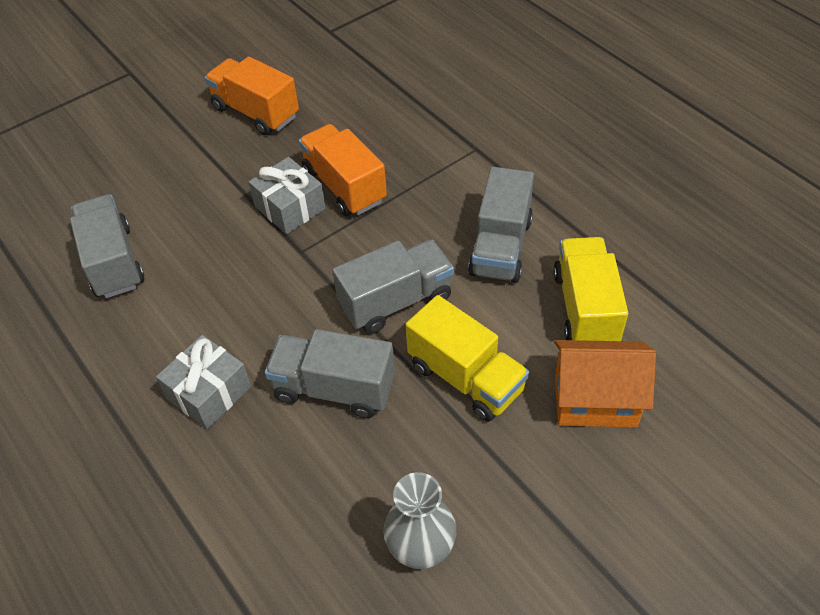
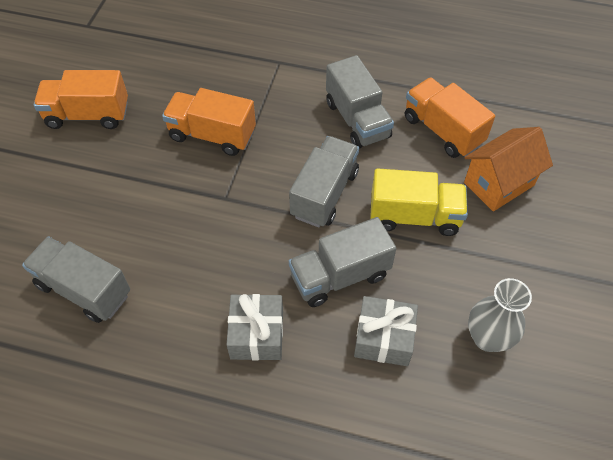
camera: 40 degrees left, 5 degrees up
grey gift [249,157,326,234] -> grey gift moved to [354,296,418,366]
yellow truck [553,237,628,341] -> orange truck [405,78,495,158]

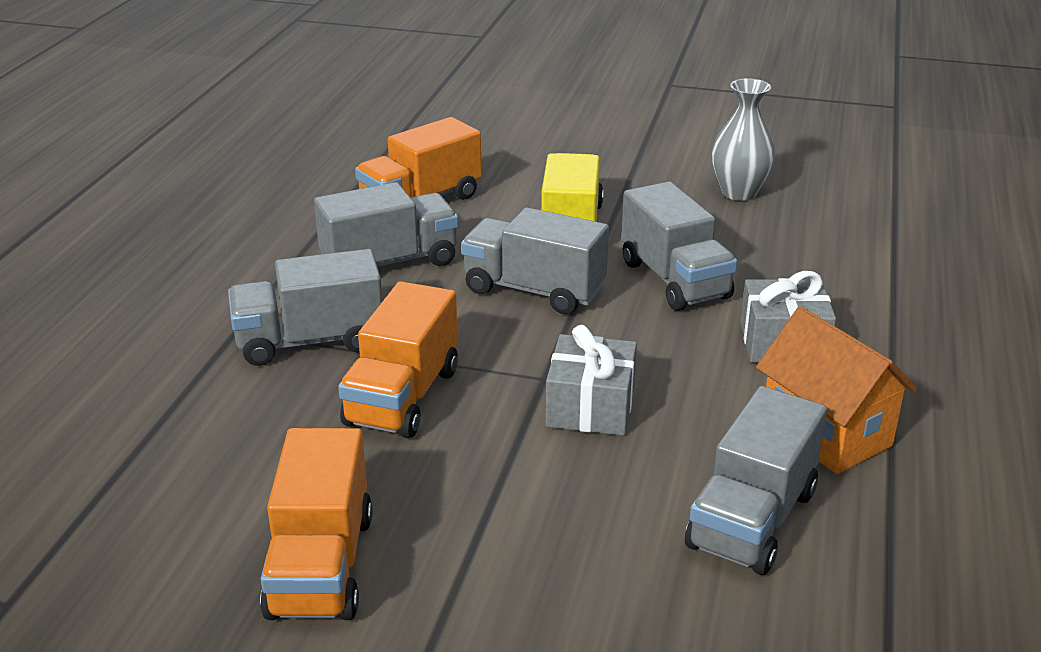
camera: 90 degrees left, 25 degrees down
grey gift [354,296,418,366] -> grey gift moved to [546,325,637,436]
orange house [464,127,553,211] -> orange house moved to [756,307,918,474]
none -> grey truck [228,249,382,366]

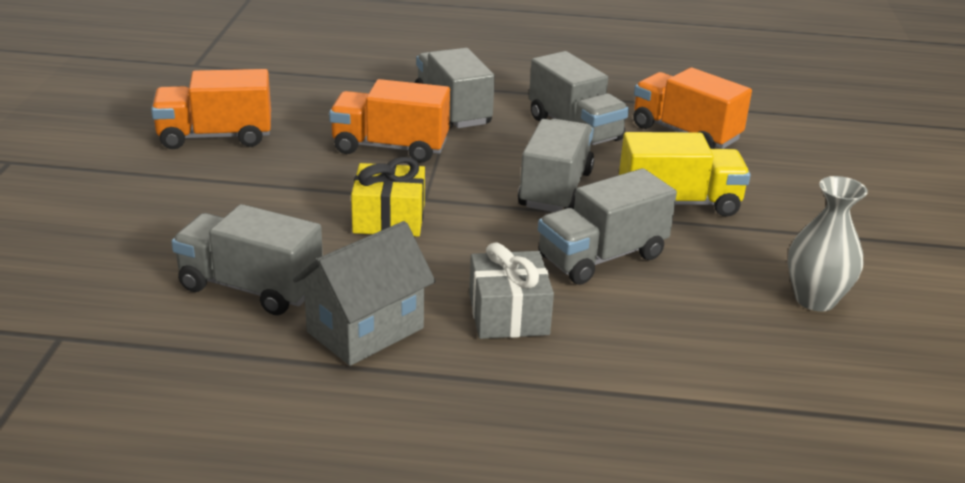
camera: 80 degrees right, 0 degrees up
grey gift [546,325,637,436] -> yellow gift [351,157,425,237]
orange house [756,307,918,474] -> grey house [293,221,436,366]

